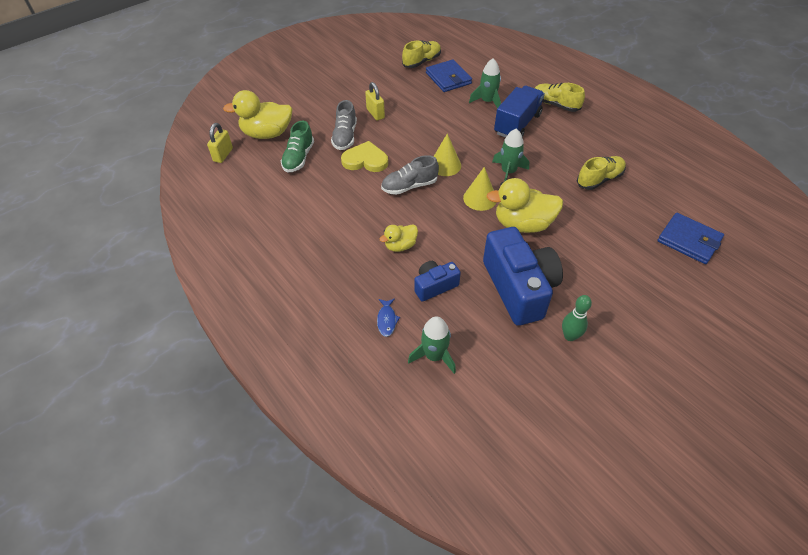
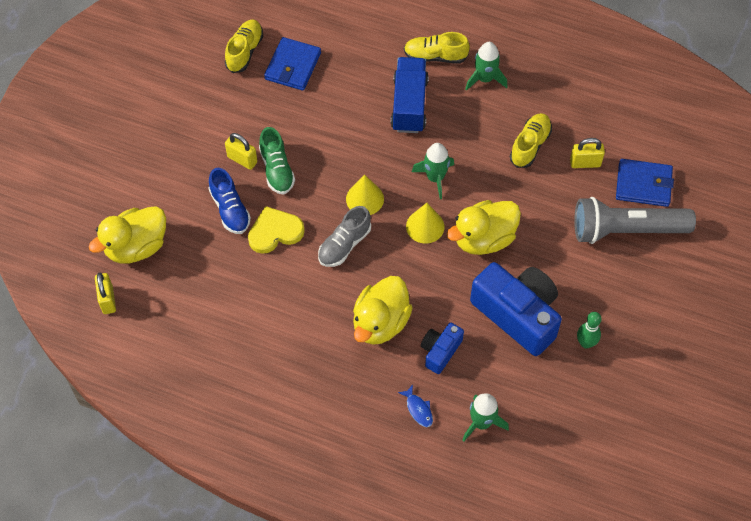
camera: 30 degrees left, 10 degrees up
green shoe [281,121,314,173] -> green shoe moved to [259,127,295,194]
grey shoe [331,100,357,150] -> blue shoe [209,168,251,234]
yellow duck [380,225,418,252] -> yellow duck [353,276,413,345], size x1.82
blue wallet [426,59,472,92] -> blue wallet turned 75 degrees clockwise [264,37,321,91]
green rocket [469,59,501,108] -> green rocket moved to [465,42,507,91]
none -> yellow padlock [570,138,605,168]
none -> grey flashlight [574,197,696,244]

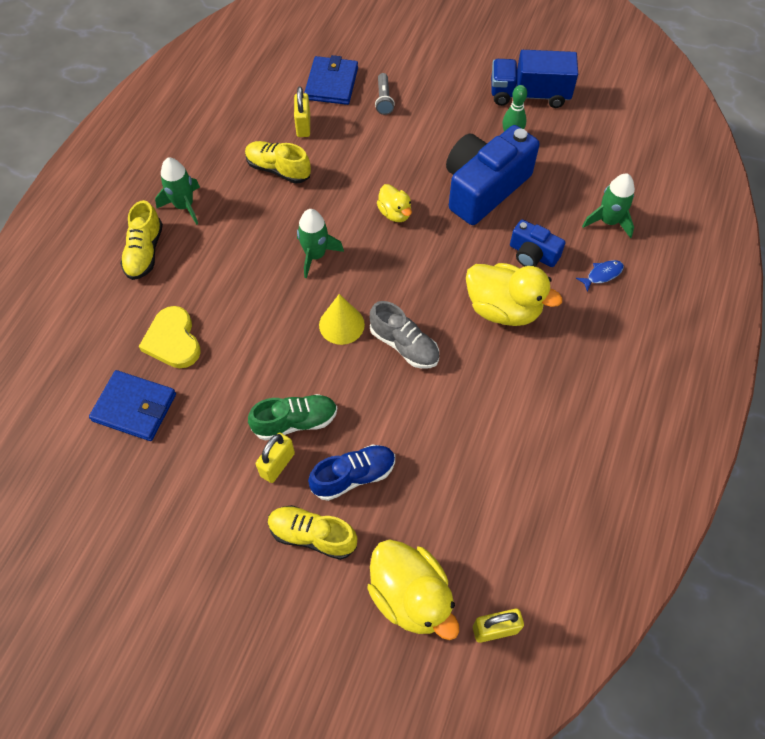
camera: 90 degrees left, 0 degrees up
yellow shoe [225,20,263,73] -> yellow shoe moved to [268,505,357,560]
yellow heart [248,206,305,254] -> yellow heart moved to [139,306,201,368]
blue truck [391,57,429,133] -> blue truck moved to [491,50,578,108]
yellow cone [406,203,445,244] -> none
yellow duck [447,200,521,255] -> yellow duck [377,184,412,222], size x0.55
grey flashlight [574,197,696,244] -> grey flashlight [375,73,395,115], size x0.41

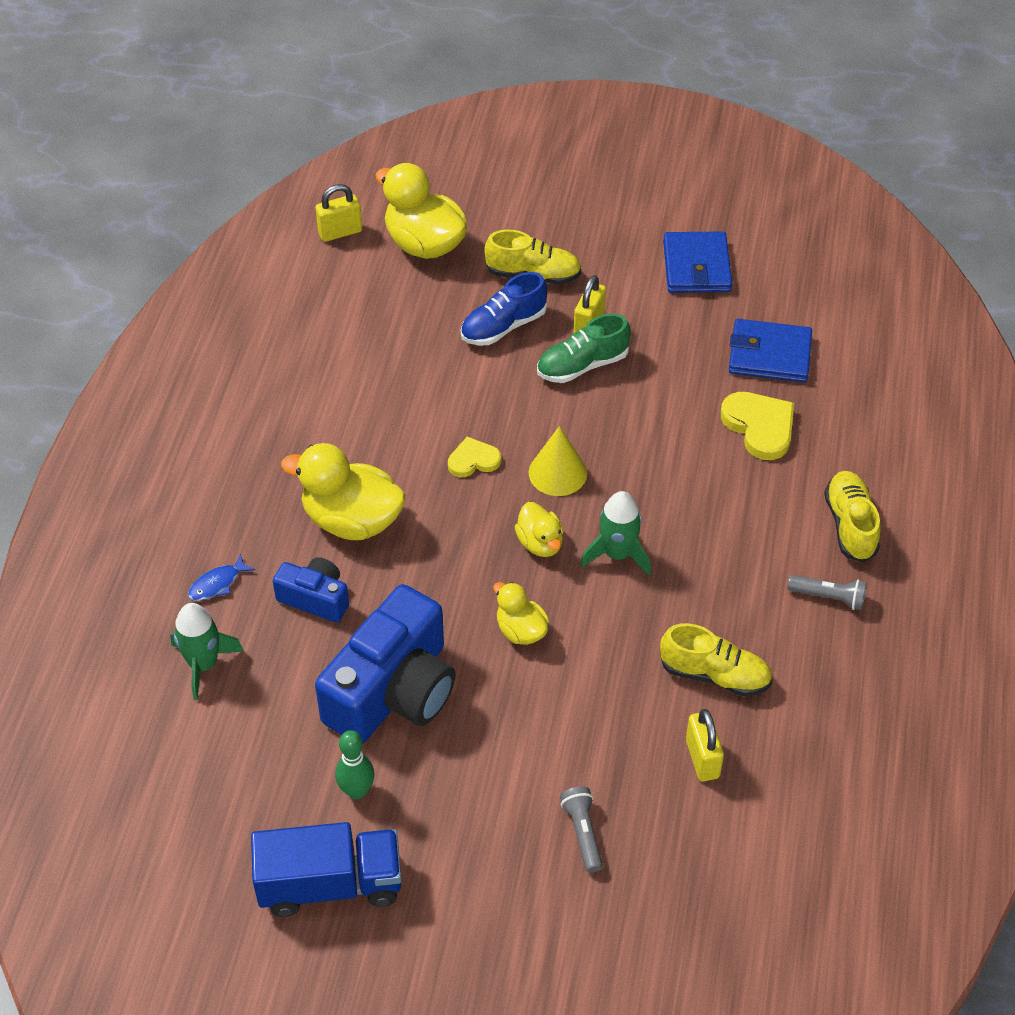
camera: 170 degrees right, 10 degrees down
green rocket [155,158,200,225] -> grey flashlight [787,575,867,610]
blue wallet [304,55,358,105] -> blue wallet moved to [663,231,732,293]
grey shoe [370,301,439,369] -> yellow heart [448,437,501,477]
none -> yellow duck [515,502,563,557]

